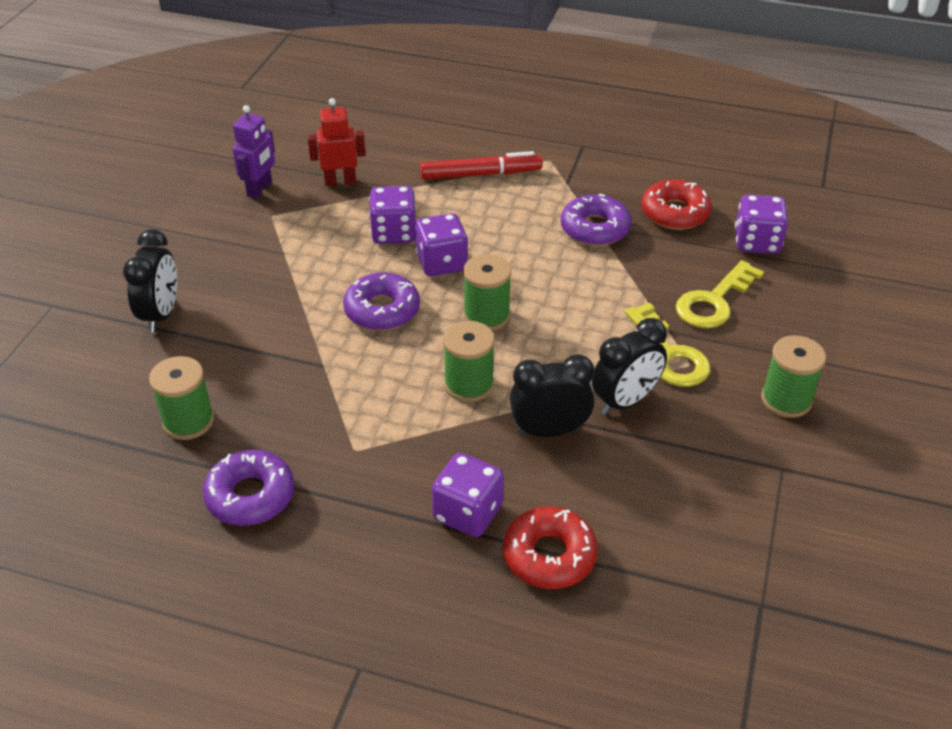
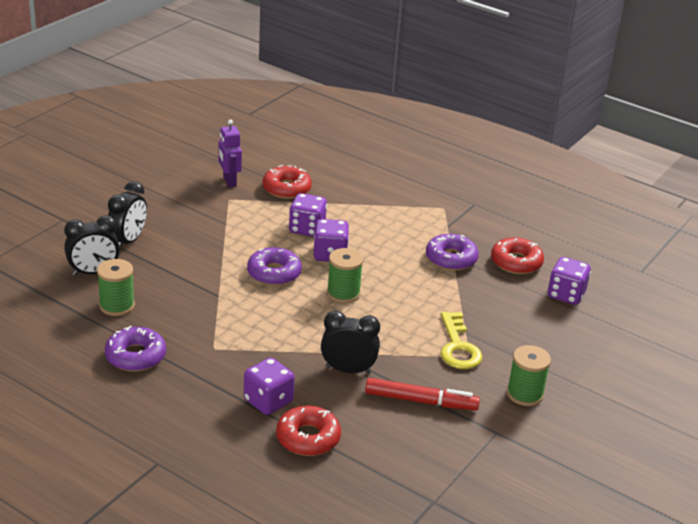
camera: 15 degrees right, 10 degrees down
purple robot [233,105,275,199] -> purple robot turned 120 degrees clockwise [219,120,242,187]
red robot [308,98,366,186] -> red donut [262,165,312,199]
red marker [420,151,543,180] -> red marker moved to [365,378,480,410]
green spool [443,321,495,402] -> none
black clock [592,318,667,415] -> black clock moved to [64,215,120,276]
yellow key [675,260,764,328] -> none

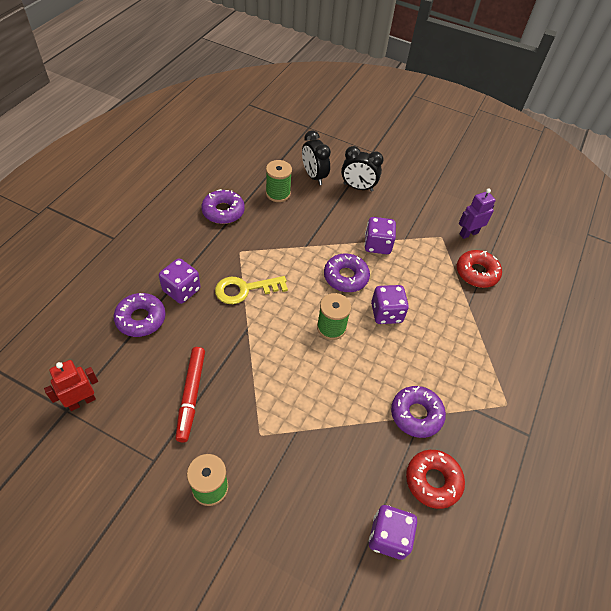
camera: 80 degrees right, 20 degrees up
red donut [276,405,341,456] -> purple donut [114,293,166,337]
purple dice [289,193,327,237] -> purple dice moved to [364,217,396,254]
black clock [321,311,380,374] -> none
yellow key [441,312,482,369] -> yellow key moved to [215,276,288,304]
none -> red robot [44,360,98,411]

